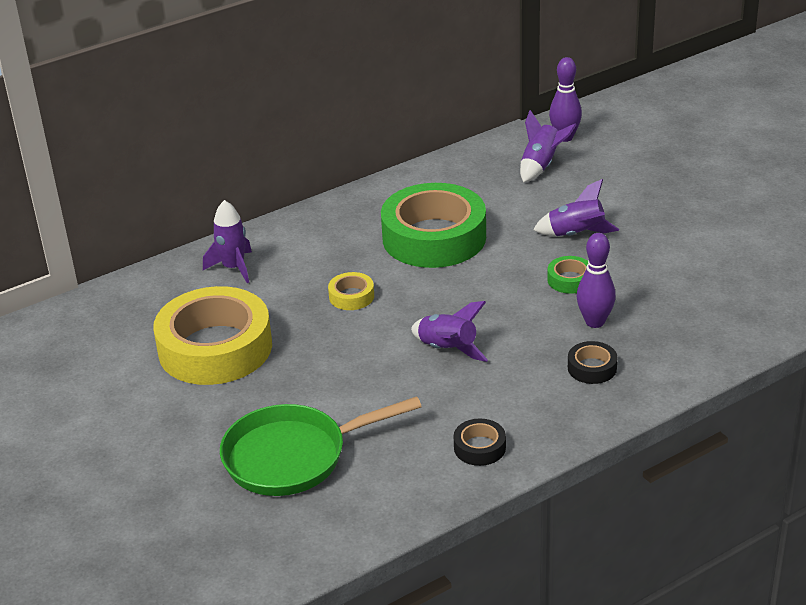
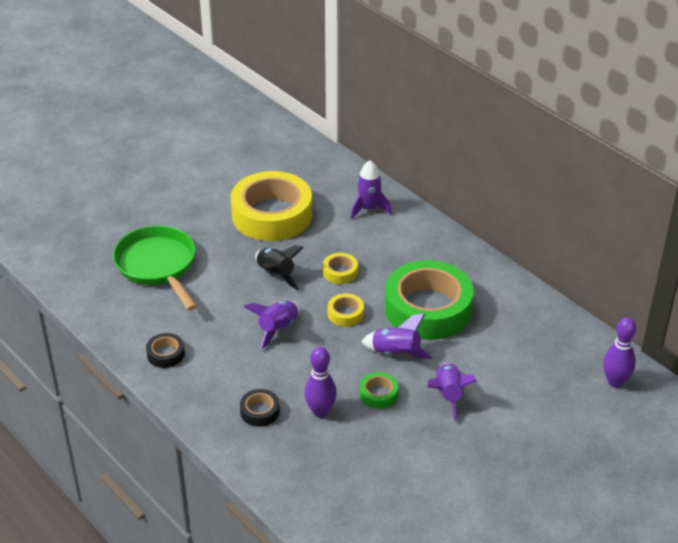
camera: 80 degrees right, 5 degrees up
purple rocket [520,110,576,182] -> purple rocket moved to [361,313,432,359]
none -> black rocket [255,245,304,290]
none -> yellow tape [328,293,364,327]

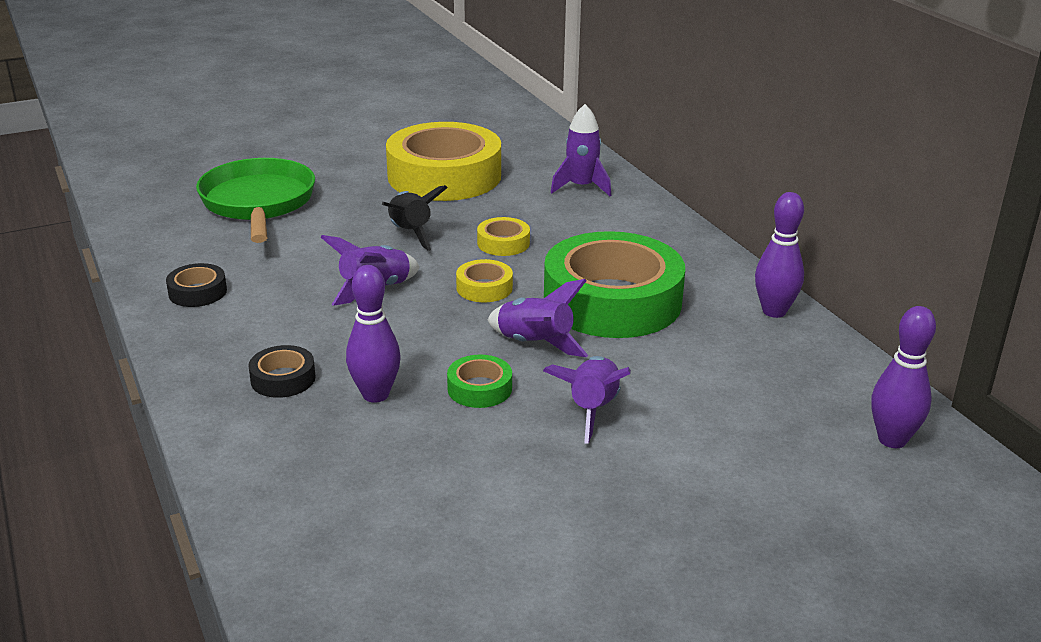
camera: 15 degrees right, 10 degrees down
none -> purple bowling pin [755,192,804,318]

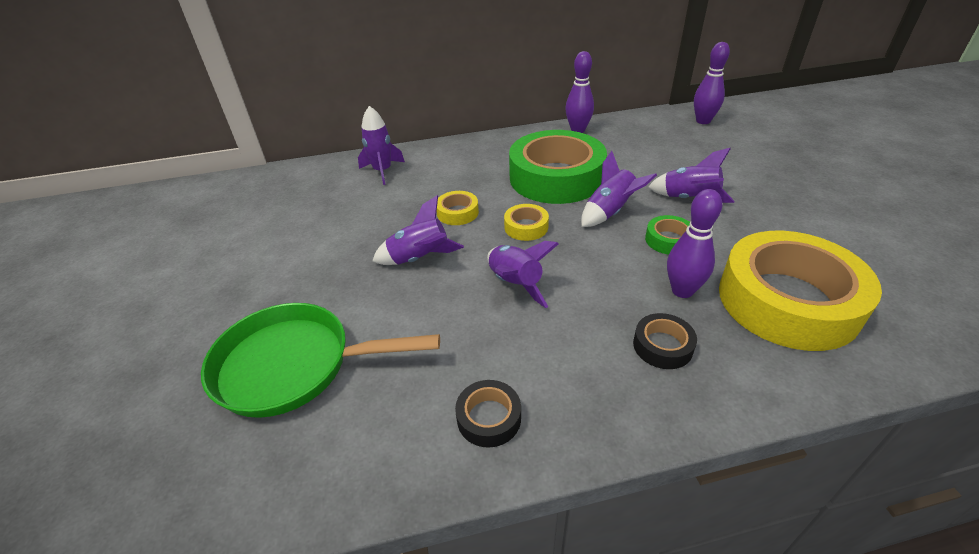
camera: 75 degrees left, 10 degrees up
black rocket [382,185,448,251] -> purple rocket [372,195,464,265]
yellow tape [386,122,501,201] -> yellow tape moved to [719,231,882,351]

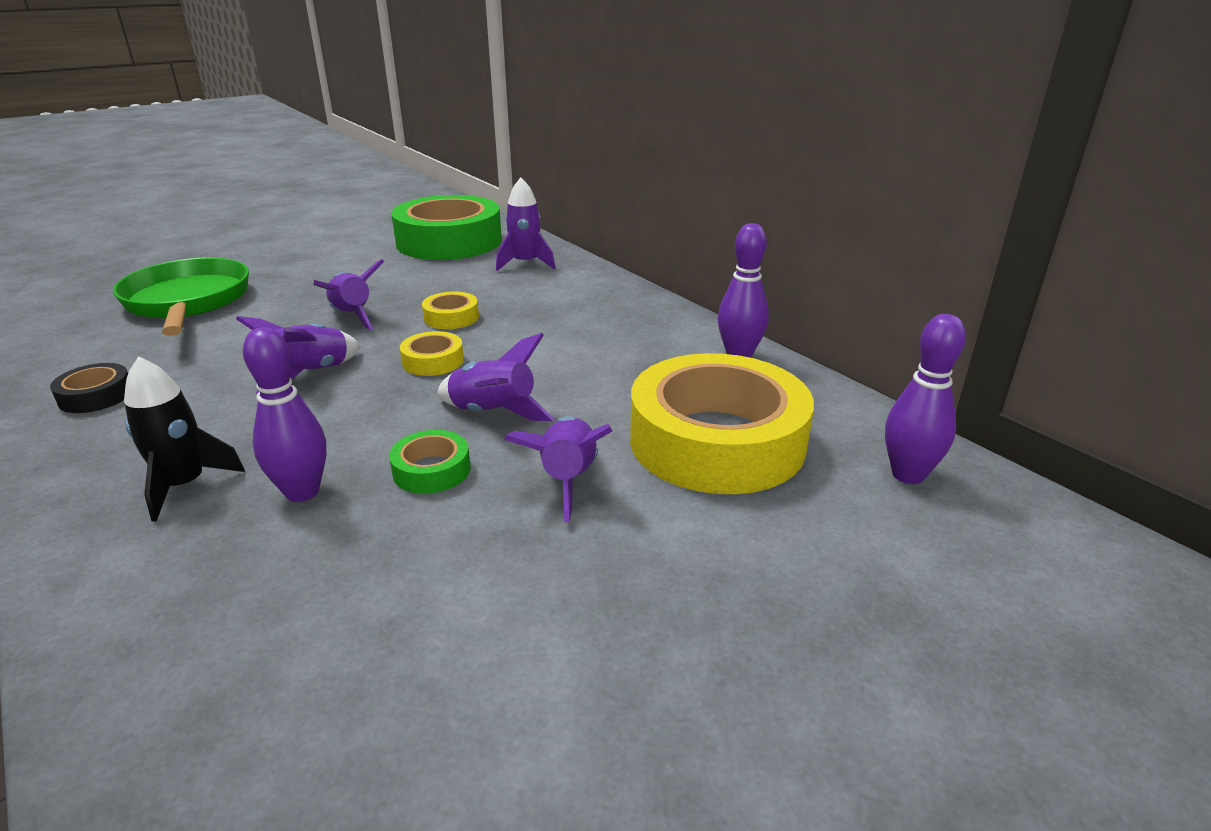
camera: 65 degrees right, 10 degrees down
green tape [509,130,607,204] -> green tape moved to [391,195,502,260]
black tape [633,313,697,369] -> black rocket [124,356,245,522]
yellow tape [719,231,882,351] -> yellow tape moved to [630,353,814,494]

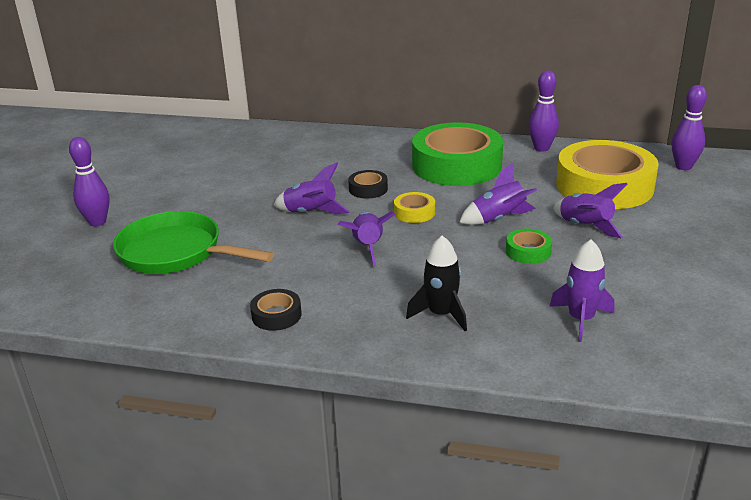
camera: 40 degrees left, 0 degrees up
purple bowling pin [243,327,326,502] -> purple bowling pin moved to [69,137,110,227]
green tape [391,195,502,260] -> green tape moved to [412,122,503,186]
yellow tape [422,291,479,329] -> black tape [348,170,388,199]
purple rocket [496,177,556,271] -> purple rocket moved to [549,239,614,342]

